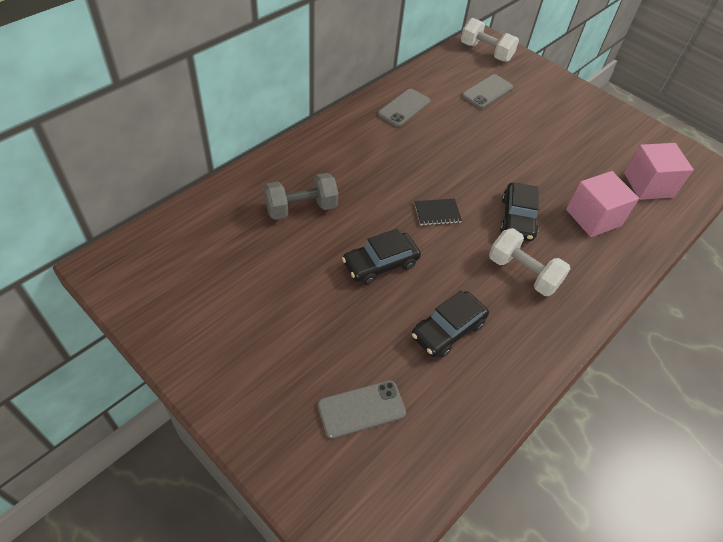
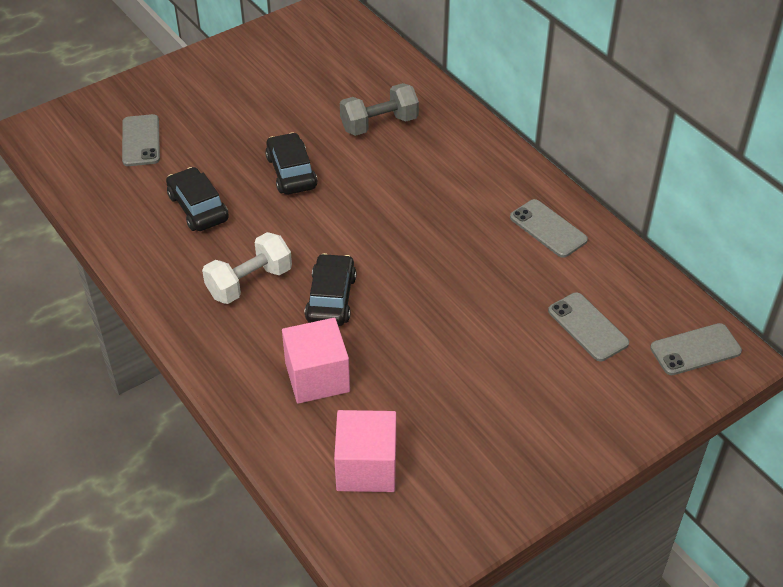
camera: 105 degrees right, 5 degrees down
grey dumbbell [264,173,339,220] -> grey dumbbell turned 75 degrees clockwise [340,83,419,136]
black notebook [414,199,462,226] -> none
white dumbbell [461,18,519,62] -> grey phone [650,323,742,375]
black car [500,182,539,241] -> black car turned 75 degrees clockwise [305,253,357,326]

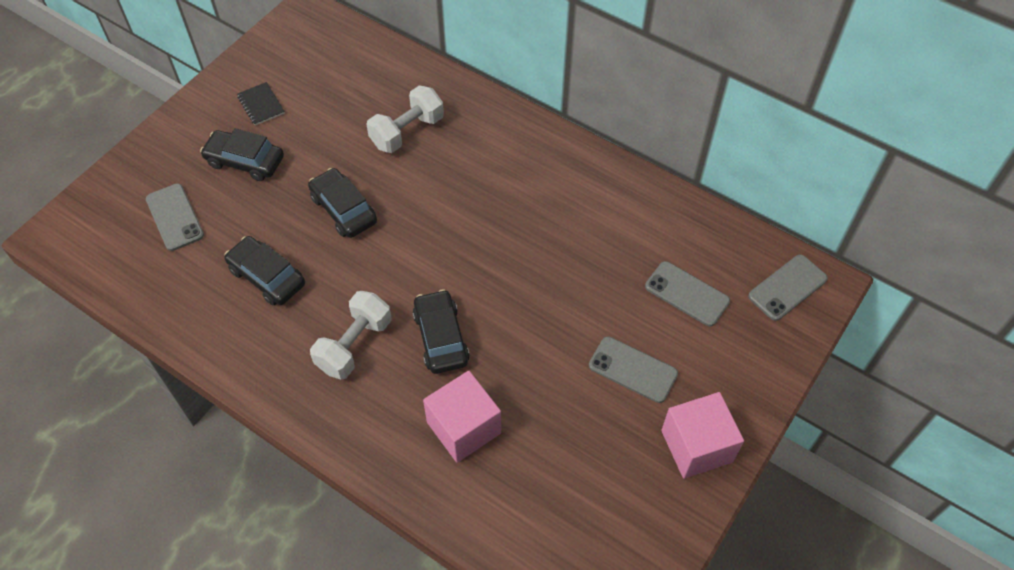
camera: 20 degrees left, 10 degrees up
pink cube [334,410,396,492] -> pink cube moved to [661,392,744,479]
grey dumbbell [340,83,419,136] -> white dumbbell [366,86,444,153]
grey phone [510,199,588,258] -> grey phone moved to [589,337,678,403]
none -> black car [200,128,284,181]
none -> black notebook [237,82,285,126]

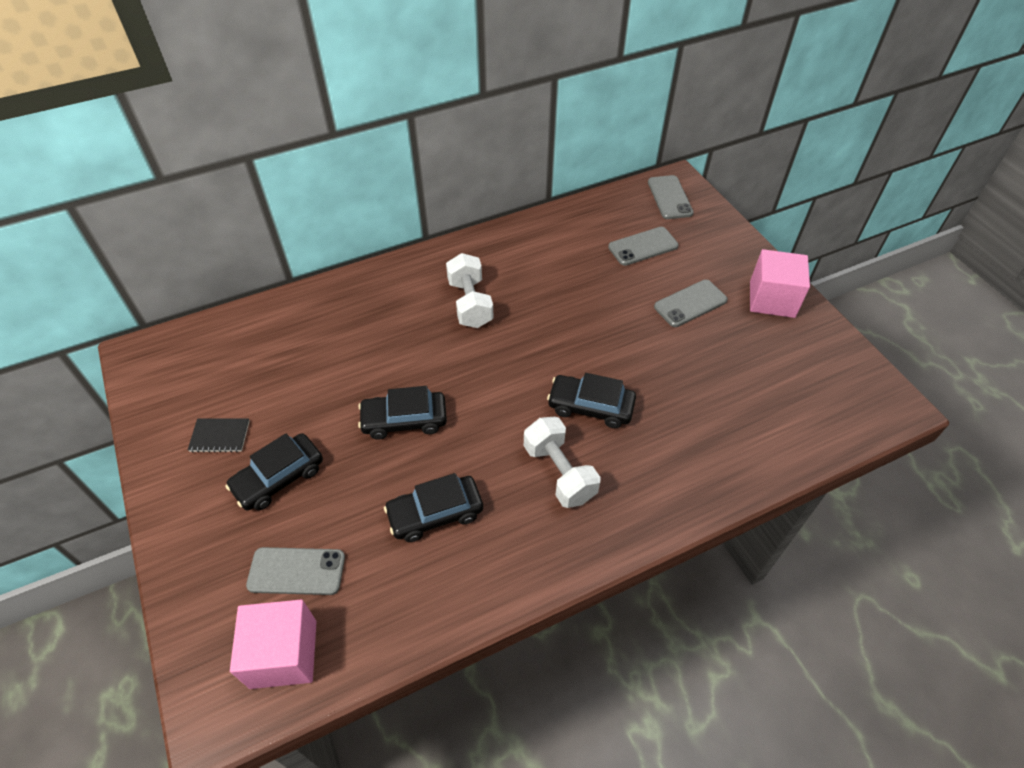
camera: 60 degrees left, 5 degrees down
white dumbbell [366,86,444,153] -> white dumbbell moved to [446,253,494,328]
pink cube [423,371,501,463] -> pink cube moved to [230,600,317,689]

